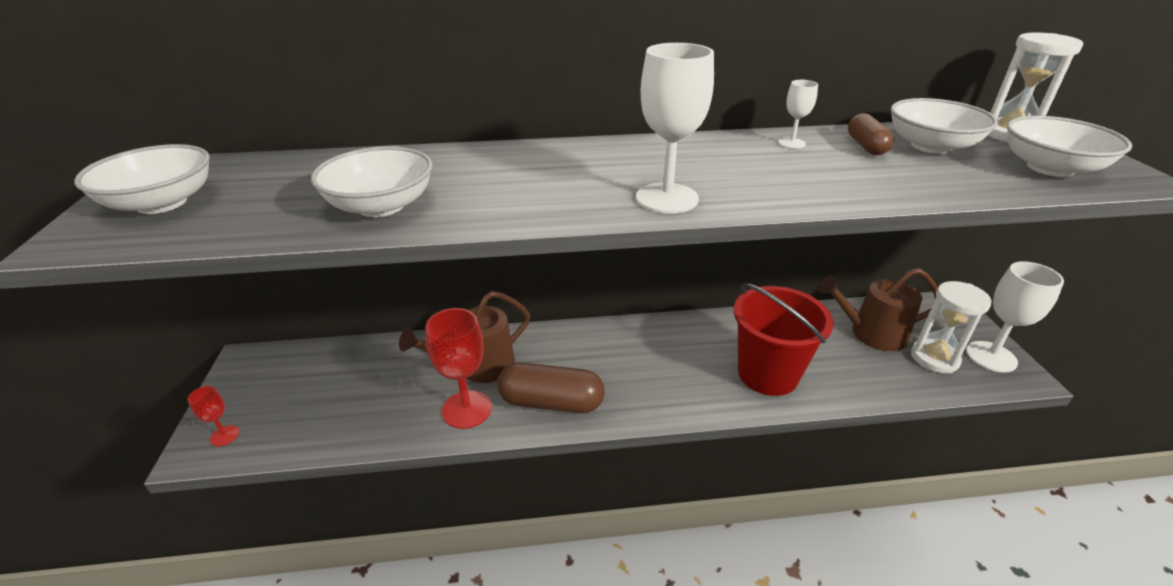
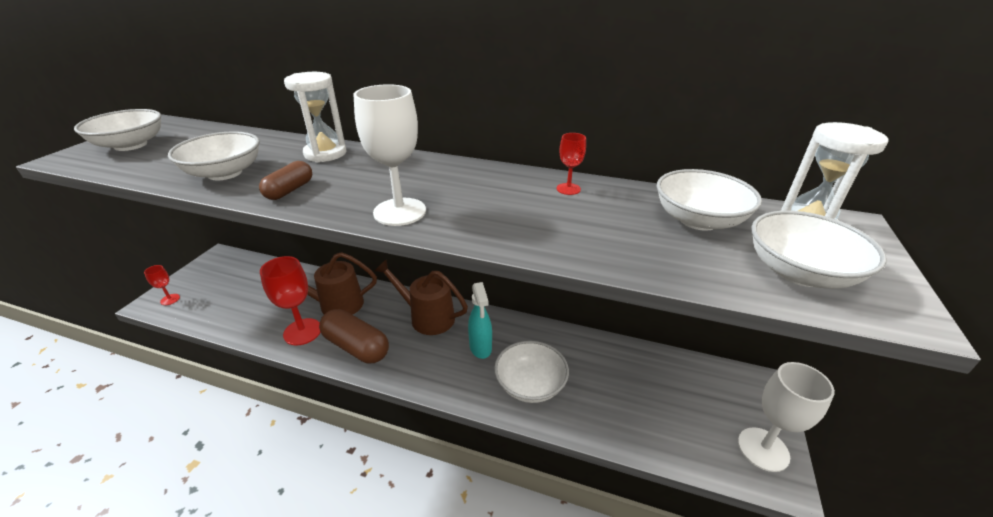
camera: 25 degrees right, 0 degrees up
red bucket [734,283,834,396] -> white bowl [494,341,569,403]
white goblet [778,80,818,149] -> red goblet [557,133,586,195]
brown watering can [818,268,938,351] -> brown watering can moved to [375,259,468,335]
brown capsule [848,113,894,155] -> brown capsule moved to [259,161,312,200]
white hourglass [911,281,992,373] -> white hourglass moved to [284,72,346,162]
none -> turquoise spray bottle [468,282,492,359]

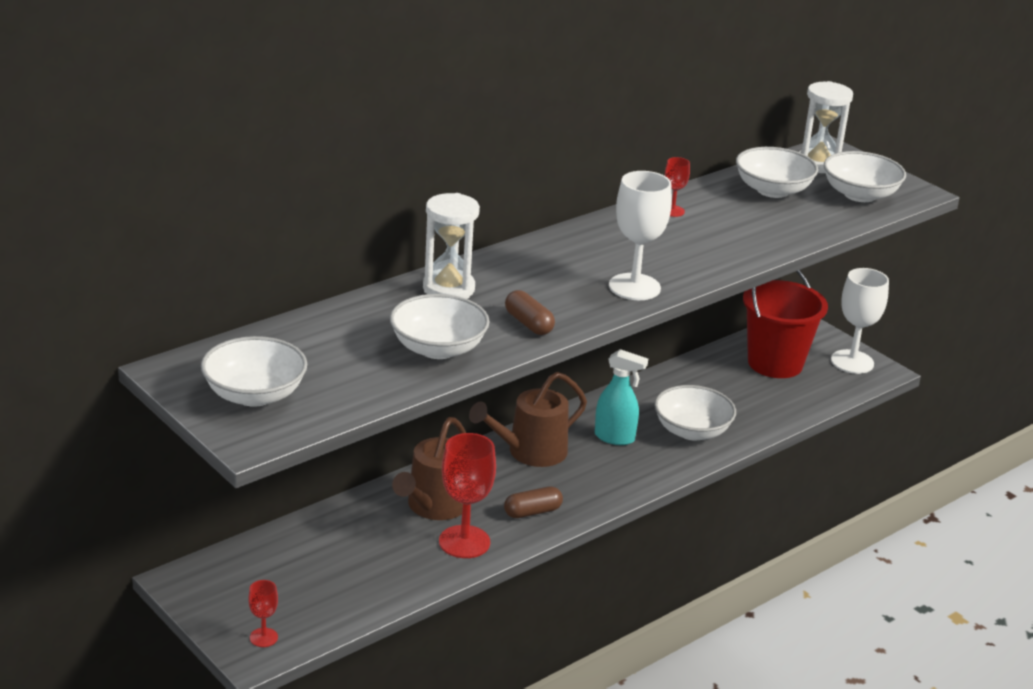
camera: 60 degrees left, 5 degrees down
brown capsule [319,309,389,363] -> brown capsule [504,486,563,518], size x0.56
none -> red bucket [743,270,828,378]

